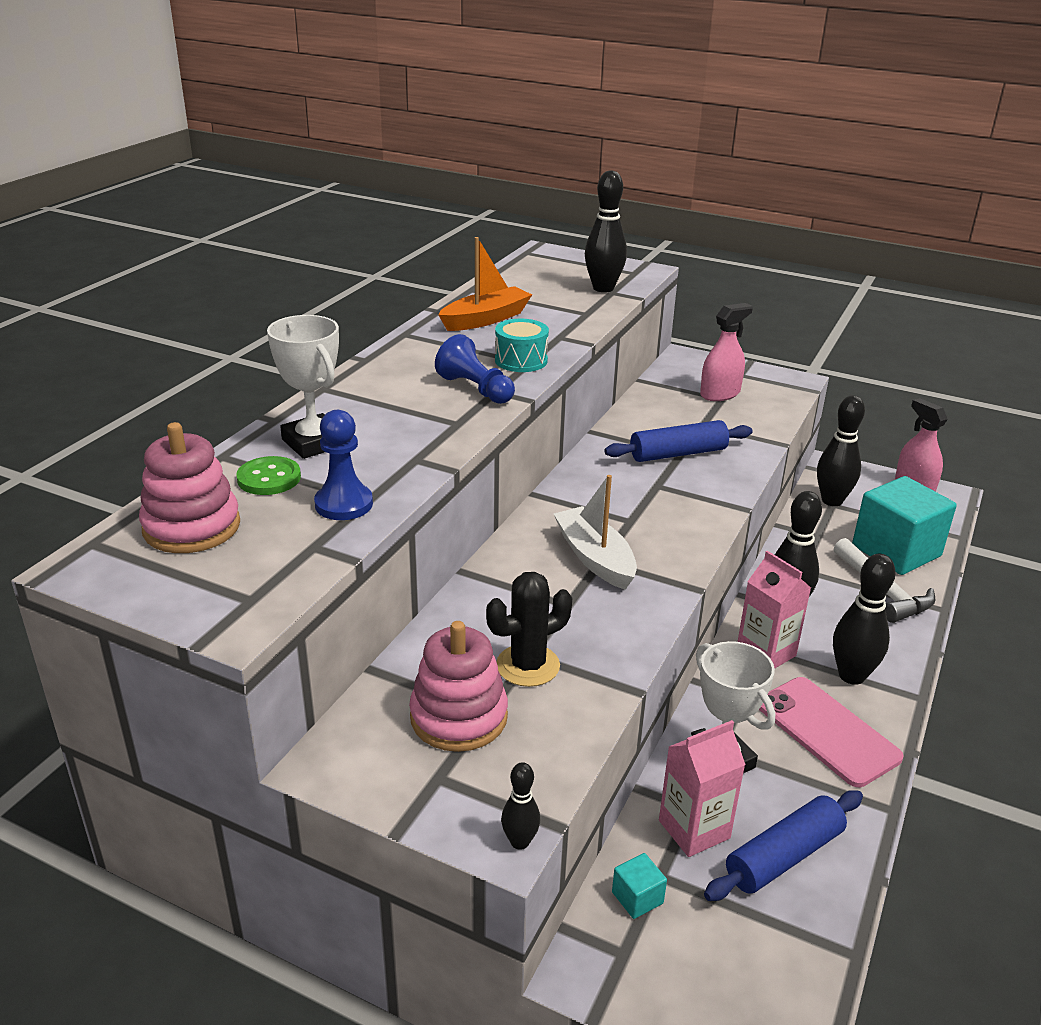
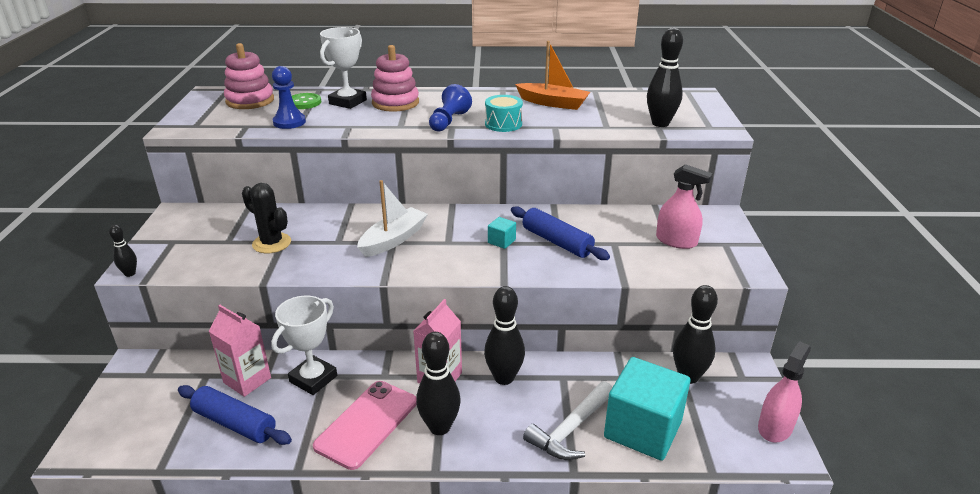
camera: 65 degrees right, 0 degrees up
pink stacking toy [409,621,508,752] -> pink stacking toy moved to [371,45,419,112]
turquoise cube [612,853,667,919] -> turquoise cube moved to [488,217,516,249]

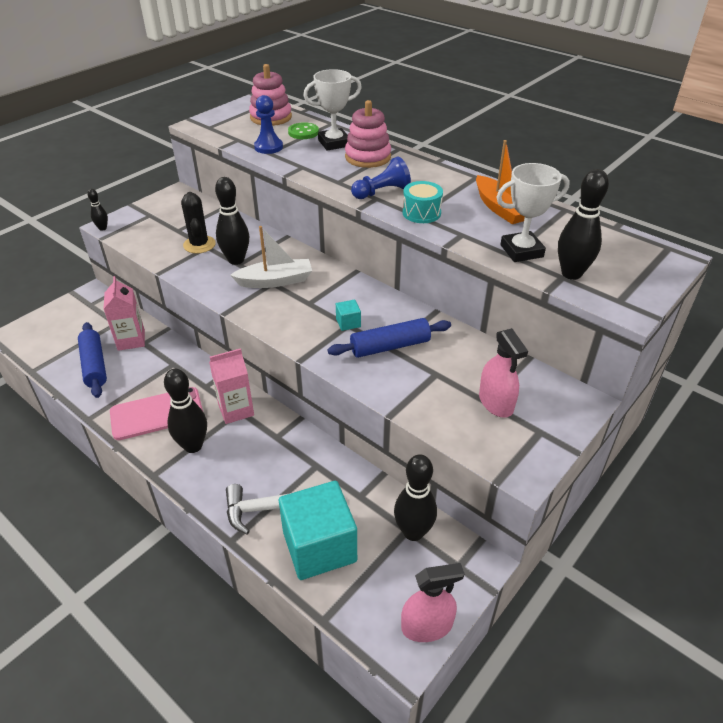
camera: 40 degrees right, 10 degrees up
white trophy [271,296,337,395] -> white trophy moved to [496,163,570,262]
black bowling pin [484,286,525,385] -> black bowling pin moved to [215,177,249,265]
blue rolling pin [511,206,610,260] -> blue rolling pin turned 75 degrees clockwise [327,318,451,358]

